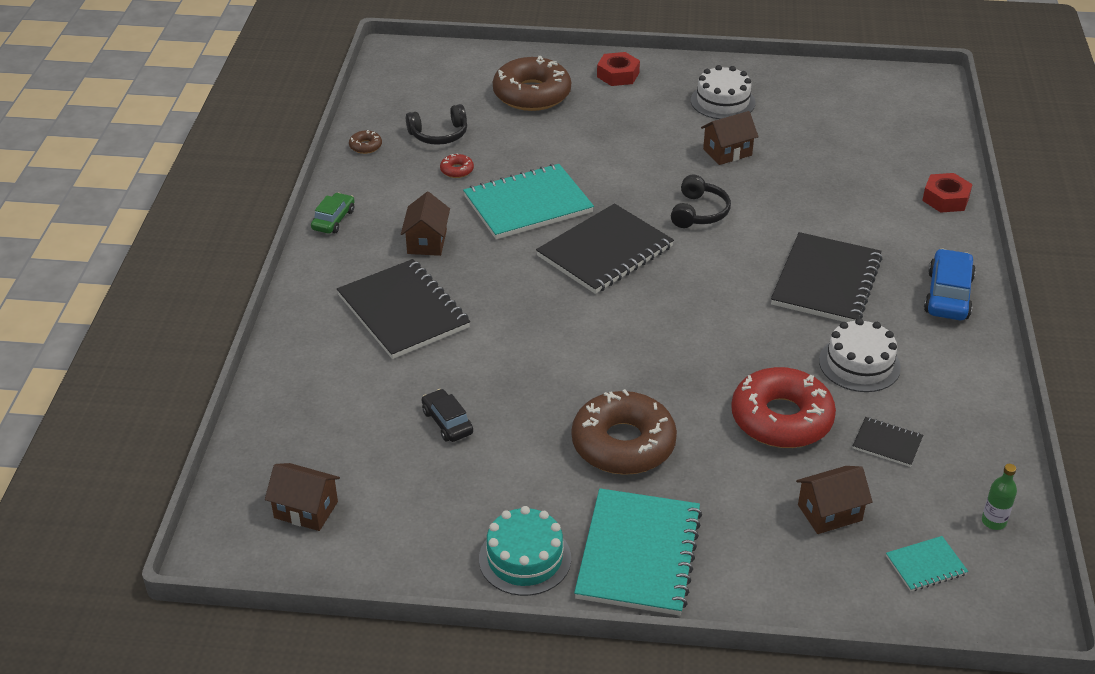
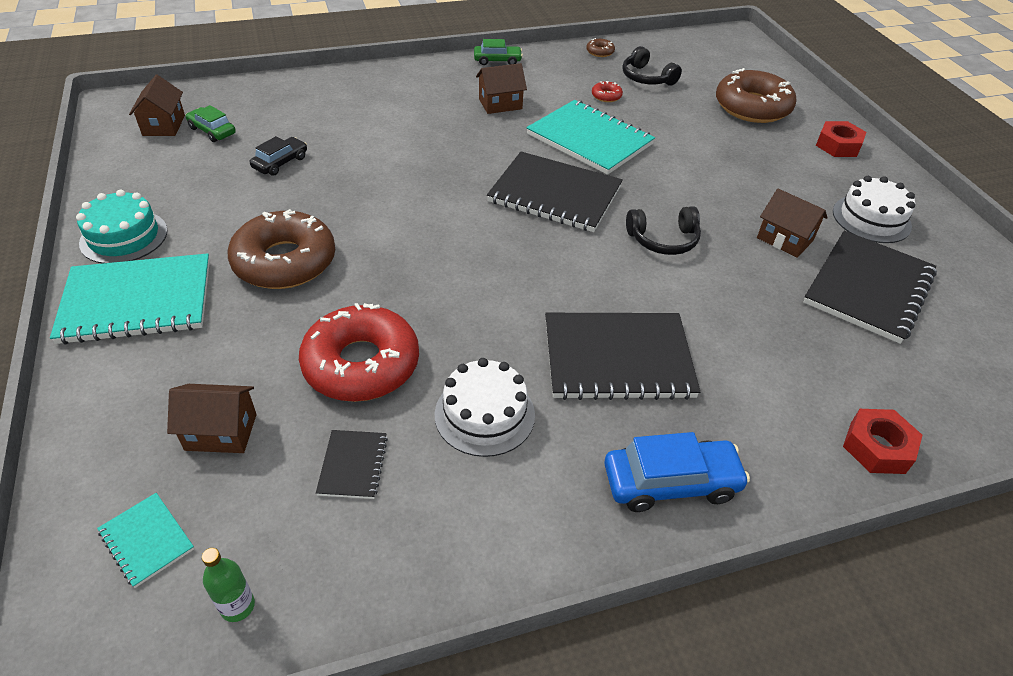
camera: 65 degrees right, 5 degrees up
black notebook [337,259,470,359] -> black notebook moved to [803,231,937,344]
brown house [796,466,872,534] -> brown house turned 45 degrees counterclockwise [167,384,257,453]
none -> green car [186,105,236,142]

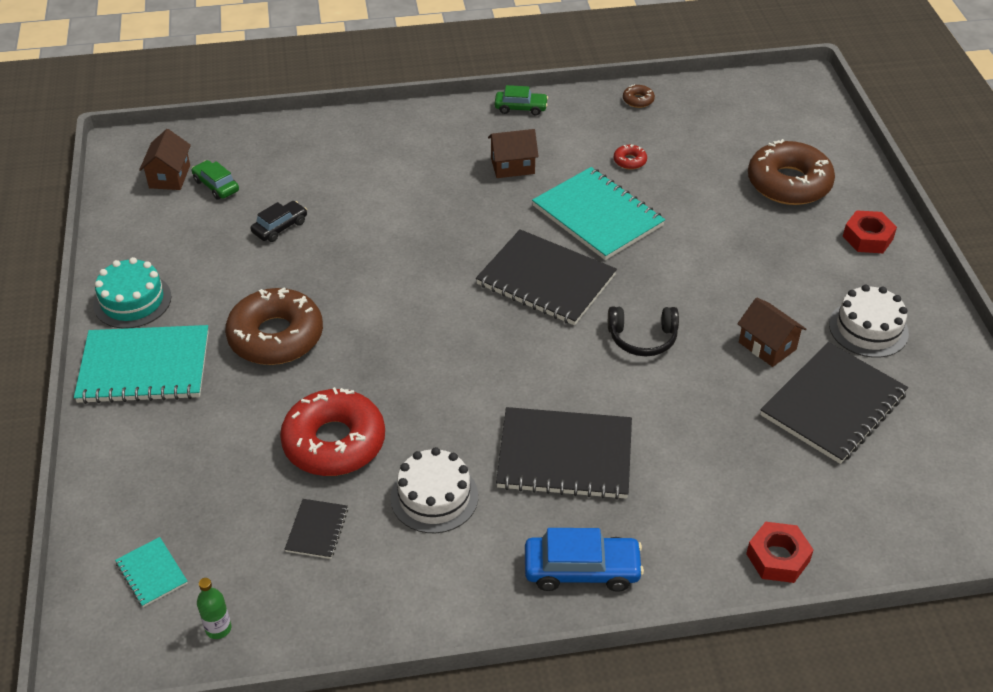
camera: 10 degrees right, 0 degrees up
brown house [167,384,257,453] -> none
black headphones [622,46,682,86] -> none

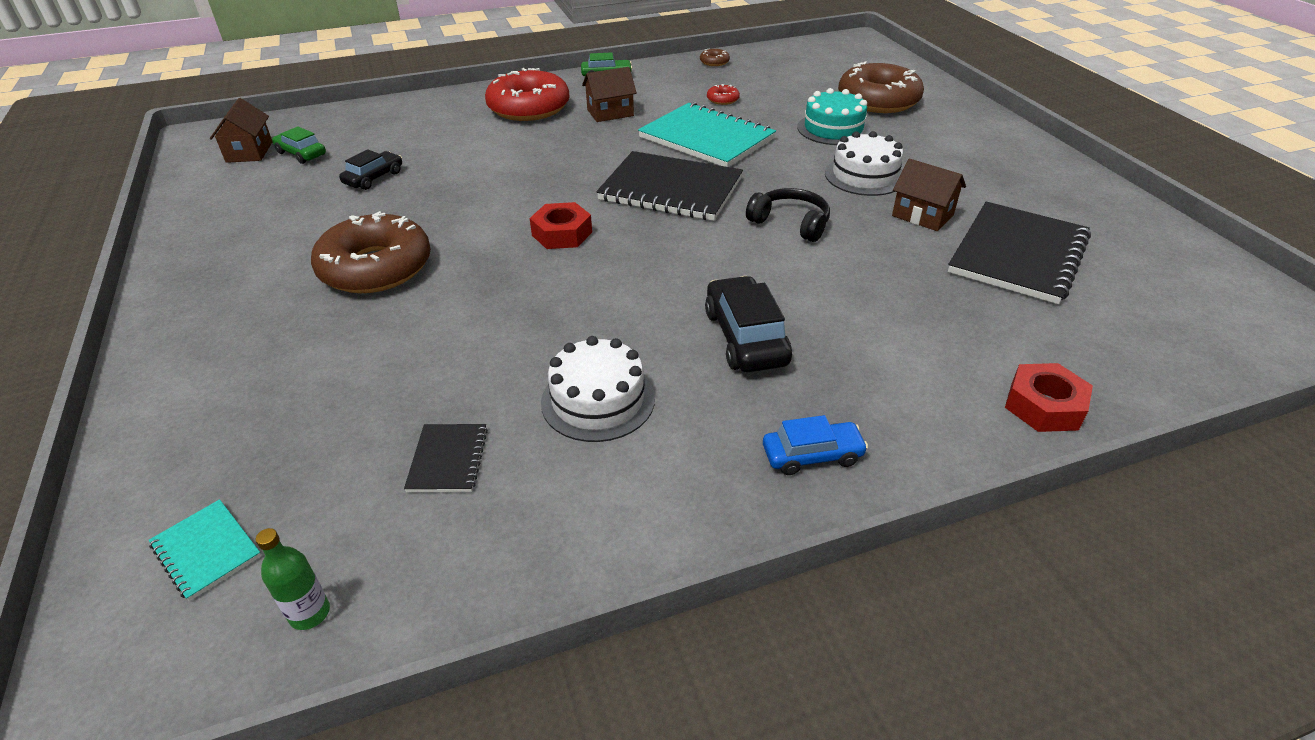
camera: 10 degrees left, 5 degrees down
turquoise notebook [74,325,209,404] -> none
turquoise cake [93,257,172,329] -> turquoise cake moved to [797,88,870,145]
red donut [280,387,385,476] -> red donut moved to [485,68,570,121]
black notebook [496,407,632,500] -> black car [705,276,792,372]
blue car [525,528,644,592] -> blue car [763,415,868,475], size x0.64
black headphones [608,306,679,356] -> black headphones turned 135 degrees counterclockwise [746,188,830,242]
white cake [829,285,909,358] -> white cake moved to [825,131,903,196]
red nut [843,210,897,253] -> red nut moved to [530,202,592,249]

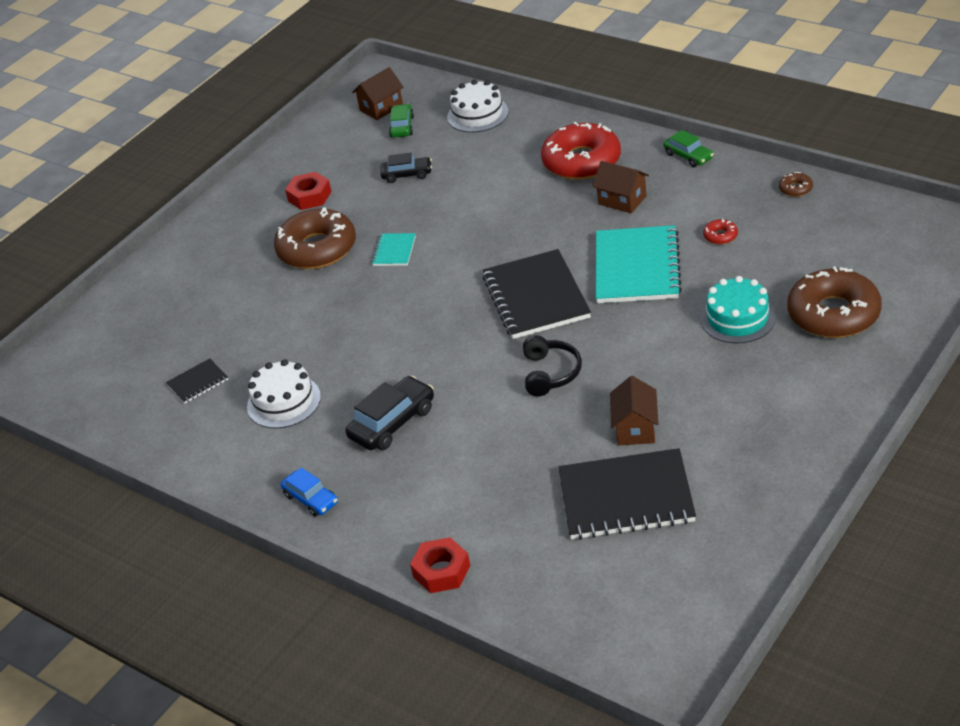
camera: 60 degrees right, 0 degrees up
turquoise notebook [149,499,261,601] -> turquoise notebook moved to [372,233,416,266]
green bottle [256,528,330,630] -> none
red nut [530,202,592,249] -> red nut moved to [285,172,332,210]
white cake [825,131,903,196] -> white cake moved to [447,80,509,132]

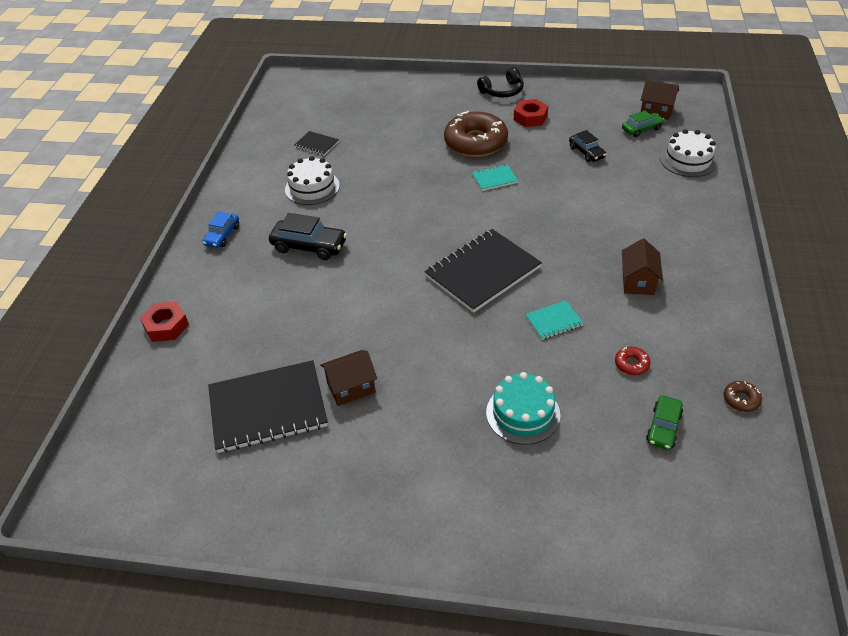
camera: 60 degrees right, 5 degrees up
black headphones [523,335,582,396] -> black headphones moved to [477,67,524,97]
red donut [541,122,621,180] -> none
black notebook [559,448,696,540] -> black notebook turned 75 degrees counterclockwise [208,360,328,453]
turquoise notebook [596,225,682,303] -> turquoise notebook [525,300,584,340], size x0.46
green car [663,130,714,167] -> green car moved to [646,395,683,450]
brown donut [787,266,882,338] -> none

